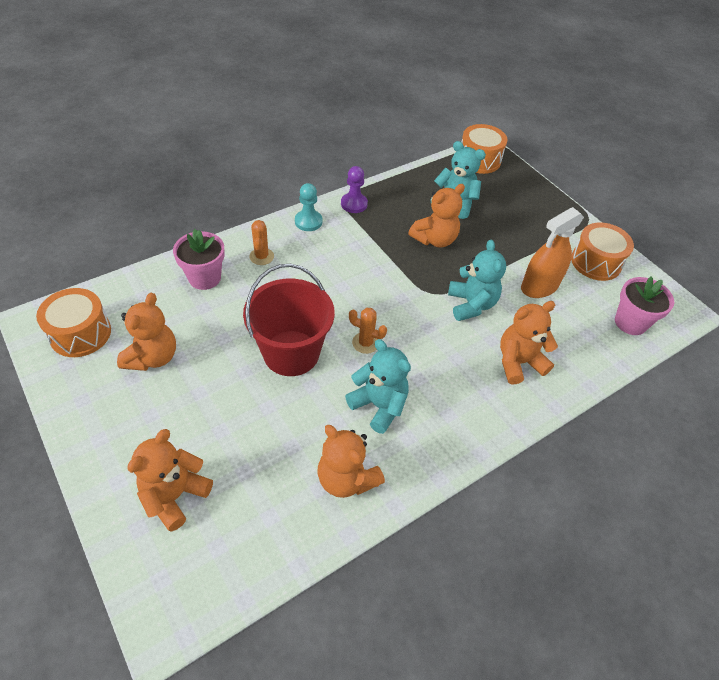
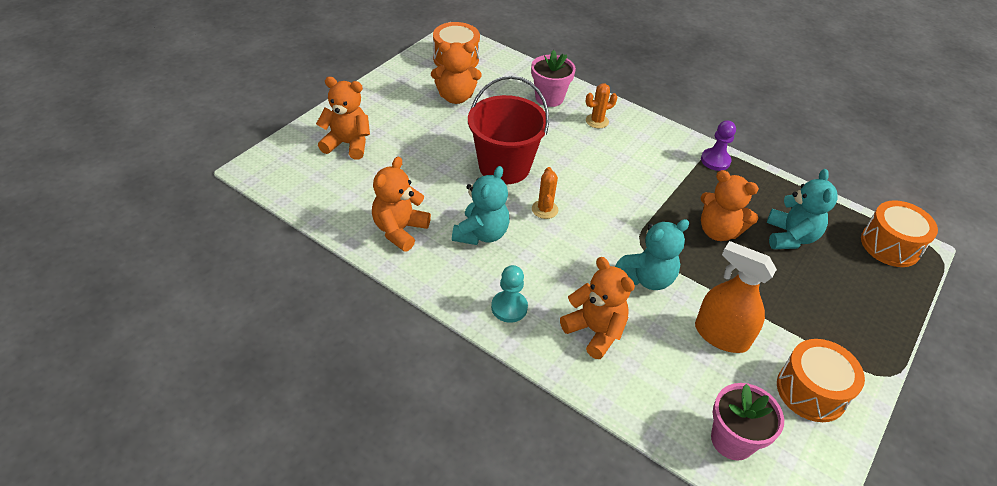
camera: 70 degrees right, 5 degrees down
turquoise pawn [295,183,323,231] -> turquoise pawn moved to [491,265,528,323]

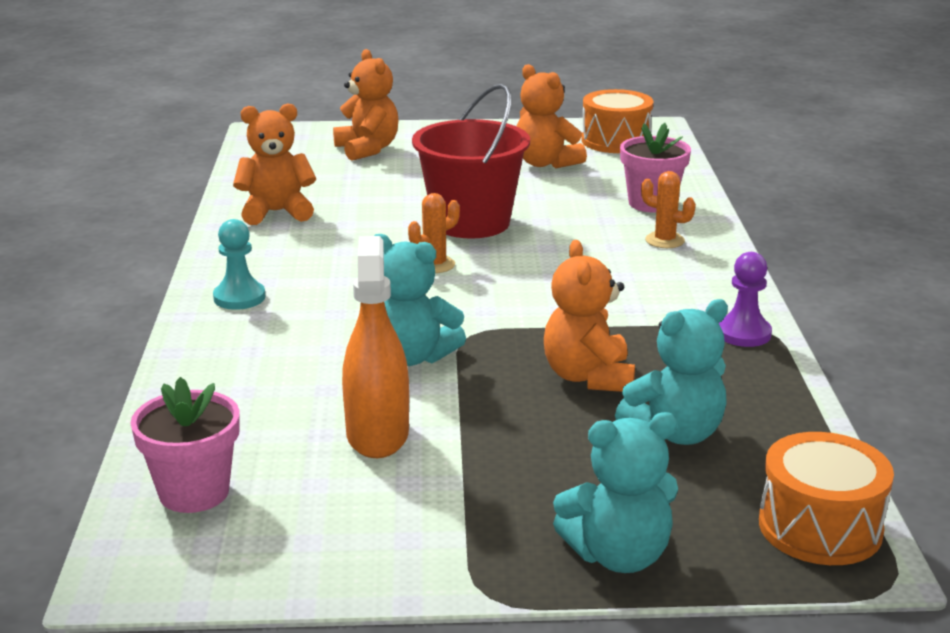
camera: 55 degrees right, 20 degrees down
turquoise teddy bear [452,166,509,245] -> turquoise teddy bear moved to [553,412,678,573]
orange teddy bear [560,257,635,359] -> none
orange drum [777,339,865,422] -> none

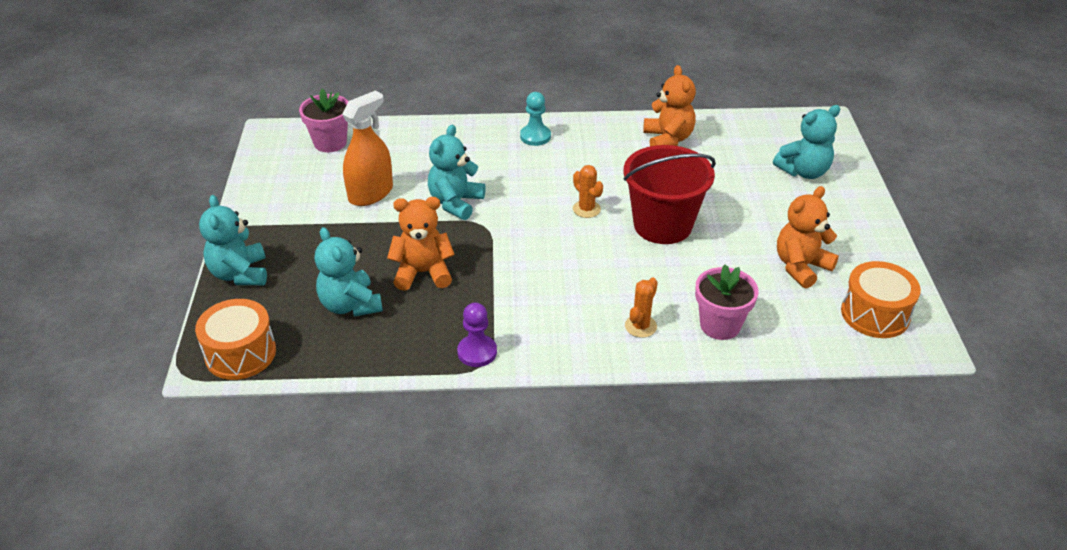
camera: 90 degrees right, 15 degrees up
orange teddy bear [333,49,399,161] -> turquoise teddy bear [773,105,840,179]
orange spray bottle [342,236,409,458] -> orange spray bottle turned 45 degrees counterclockwise [342,91,393,206]

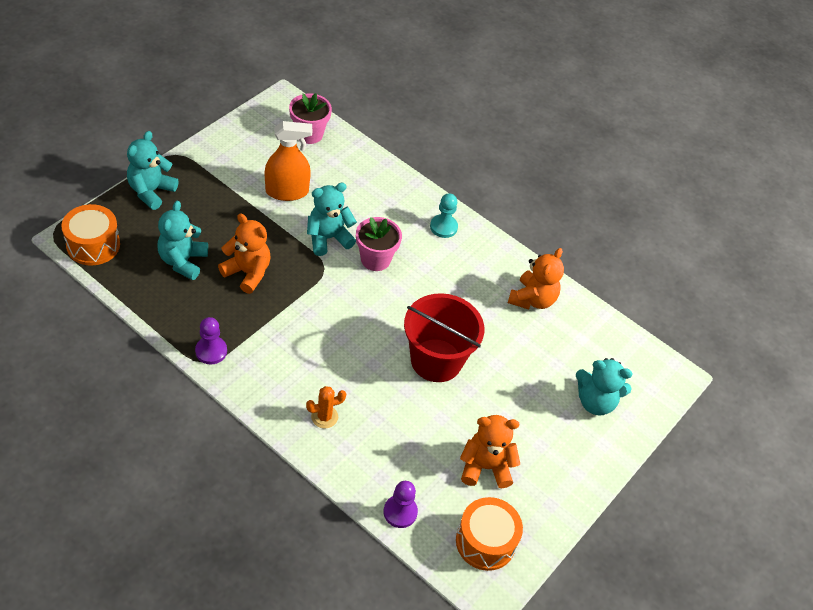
camera: 35 degrees right, 10 degrees up
orange cactus [573,165,603,218] -> none
pink flower pot [695,264,758,340] -> pink flower pot moved to [356,217,402,271]
none -> purple pawn [384,481,418,528]

